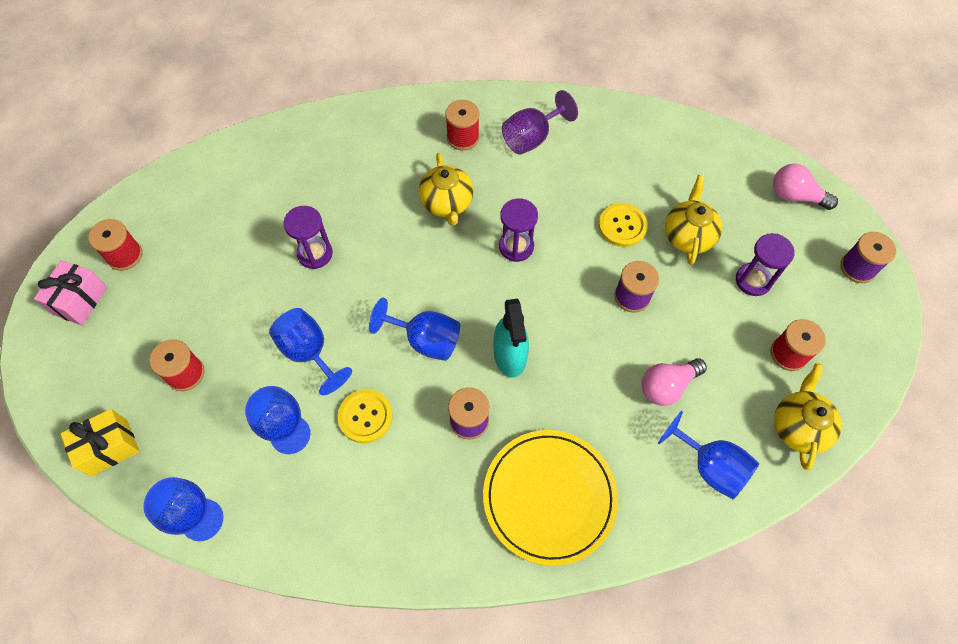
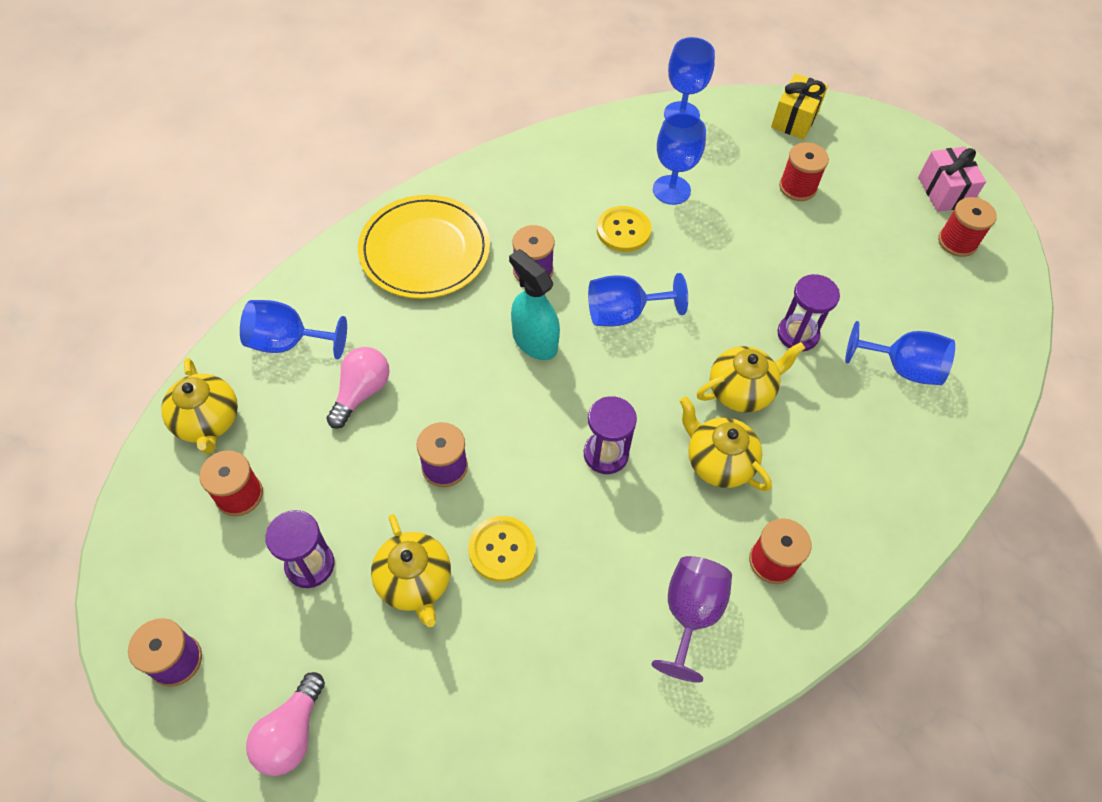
camera: 145 degrees right, 5 degrees down
blue goblet [269,308,352,395] -> blue goblet moved to [845,321,955,385]
pink light bulb [773,164,838,210] -> pink light bulb turned 120 degrees clockwise [246,672,325,776]
none -> yellow teapot [697,342,805,412]

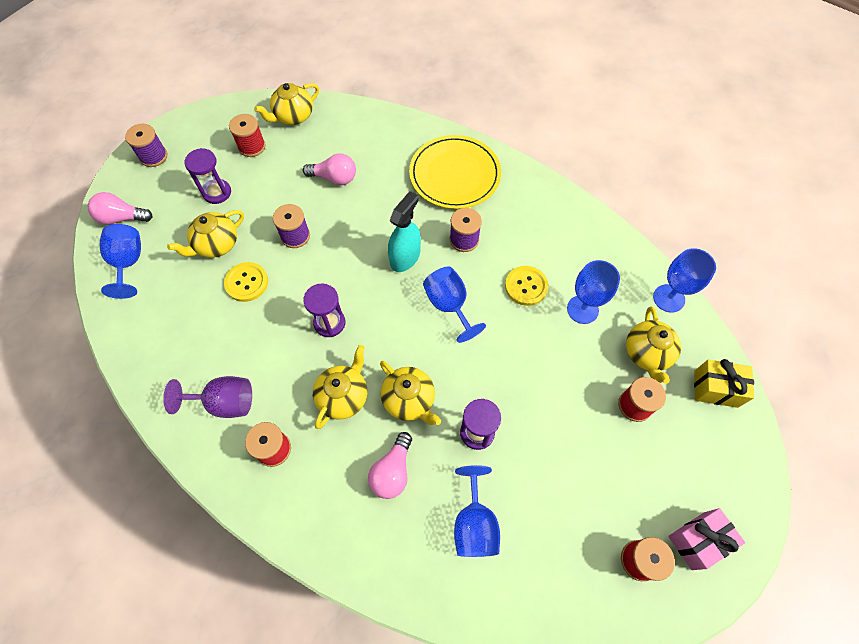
camera: 75 degrees right, 5 degrees up
blue goblet [240,300,347,359] -> blue goblet moved to [100,224,141,299]
none -> pink light bulb [368,432,412,499]
none -> yellow teapot [626,306,681,384]

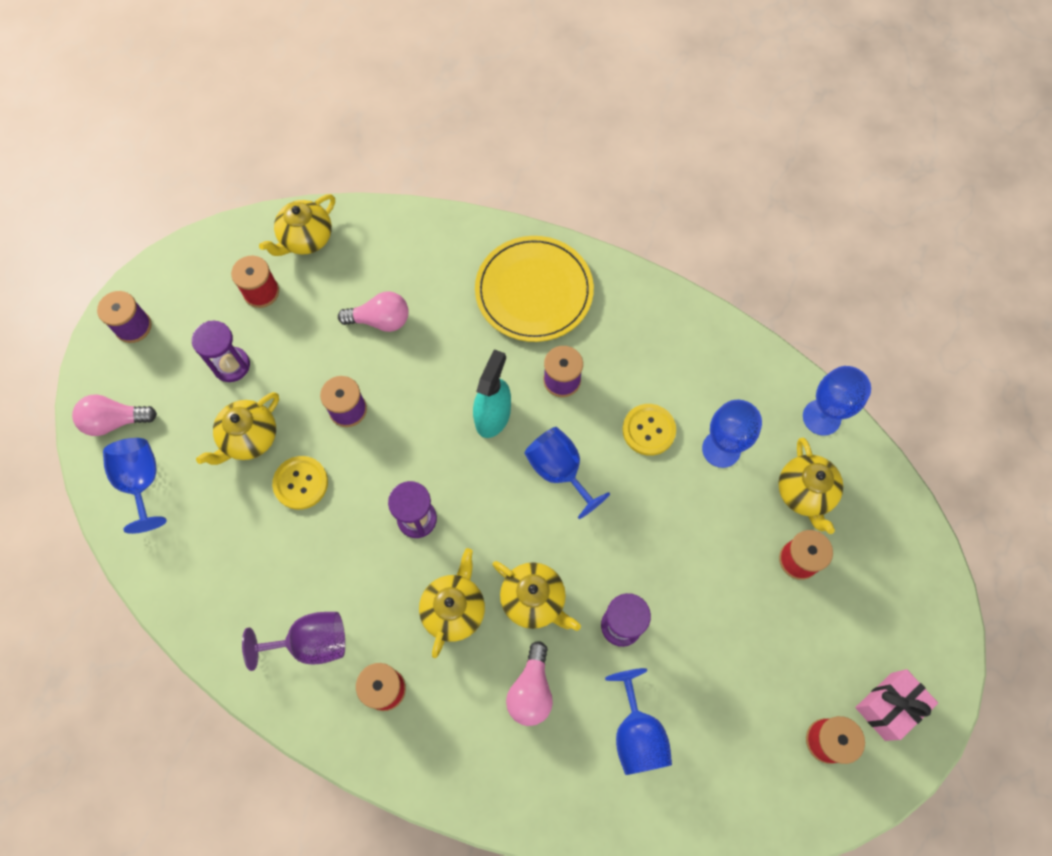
camera: 10 degrees left, 5 degrees up
yellow gift [694,359,754,408] -> none

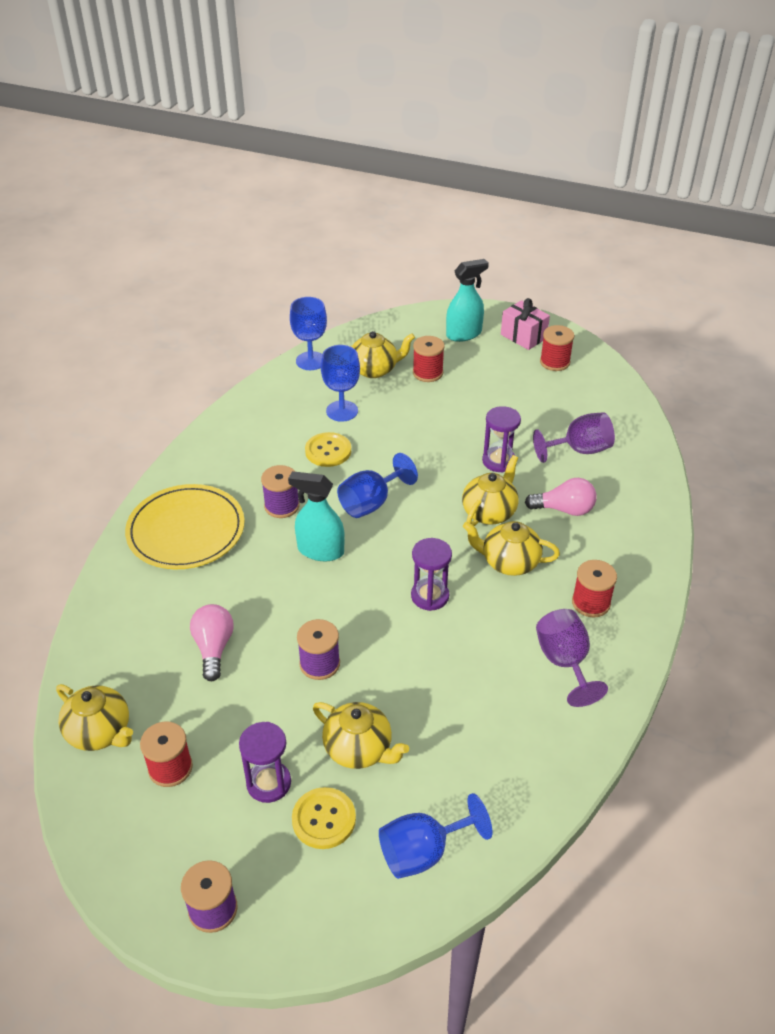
camera: 95 degrees left, 25 degrees down
pink light bulb [72,394,157,436] -> none
yellow button [272,456,328,510] -> yellow button moved to [292,787,356,849]
blue goblet [605,668,672,775] -> purple goblet [533,412,615,463]
none -> turquoise spray bottle [446,259,489,342]

